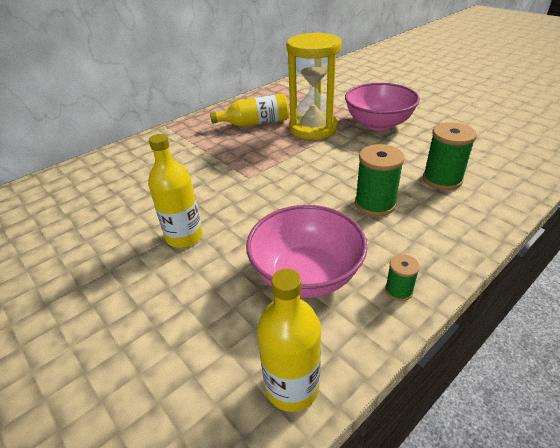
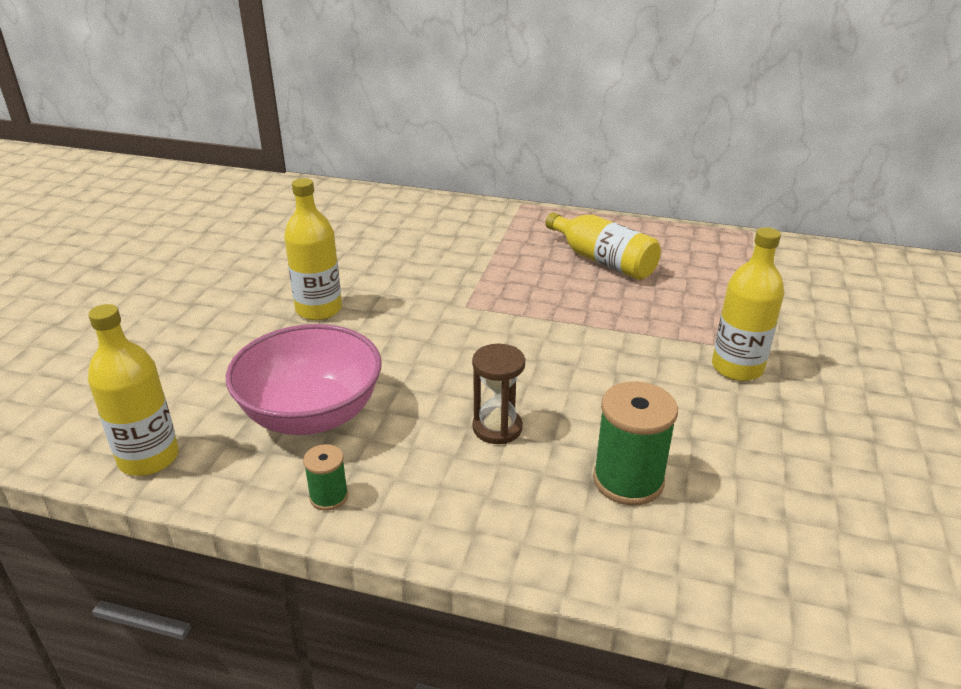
camera: 55 degrees right, 5 degrees down
yellow hourglass [286,32,342,140] -> none
pink bowl [345,83,420,131] -> yellow bottle [712,227,784,381]
green spool [355,144,405,216] -> brown hourglass [472,344,525,444]

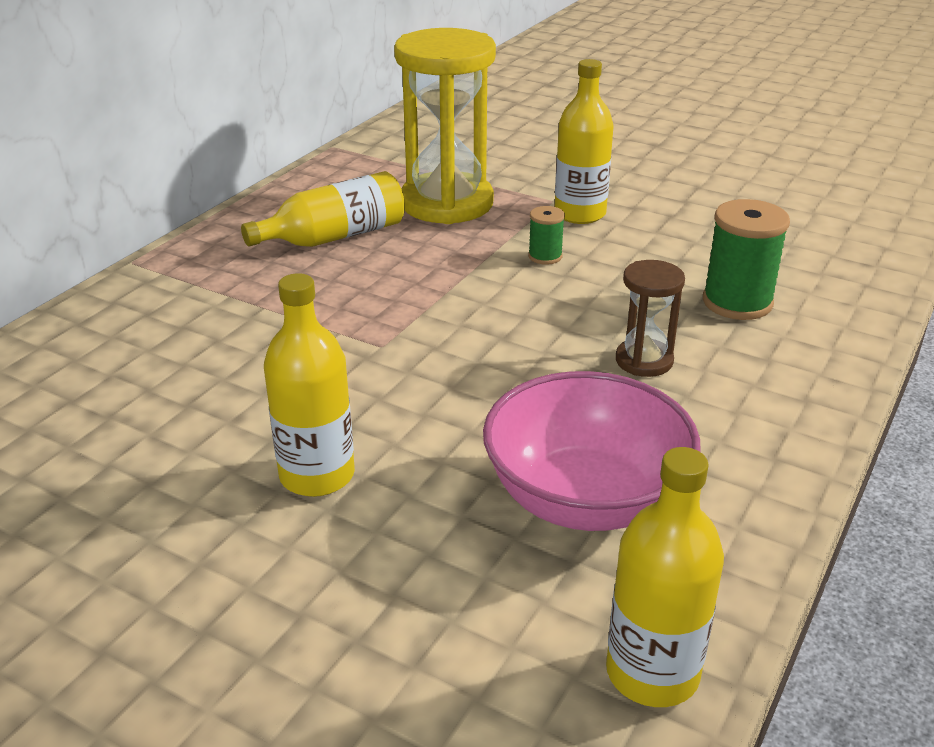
camera: 75 degrees left, 0 degrees up
green spool [303,444,348,511] -> green spool moved to [528,206,565,265]
none -> yellow hourglass [394,28,496,224]

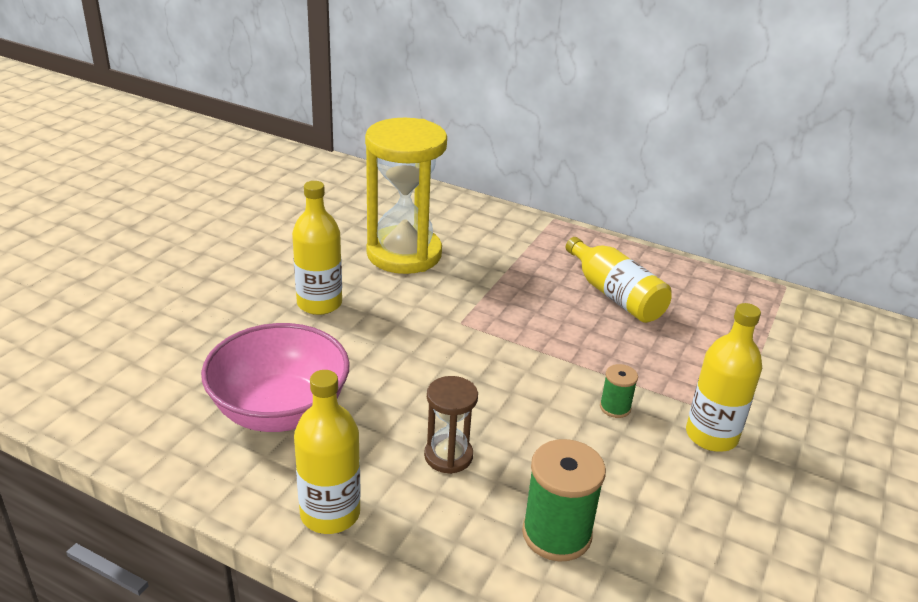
camera: 85 degrees right, 0 degrees up
yellow hourglass [394,28,496,224] -> yellow hourglass moved to [365,118,447,274]
yellow bottle [606,447,724,707] -> yellow bottle moved to [294,370,361,534]

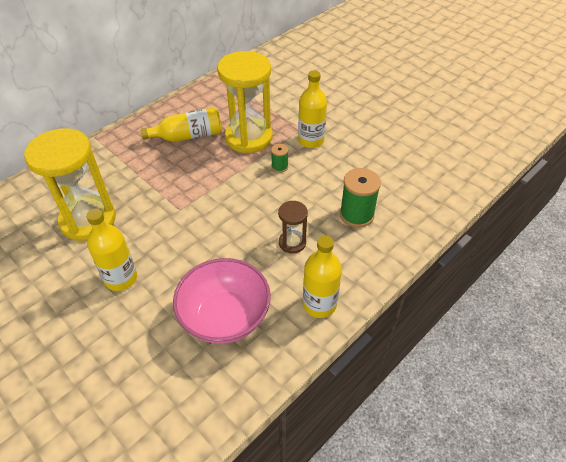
camera: 70 degrees left, 15 degrees up
none -> yellow hourglass [217,51,273,153]

